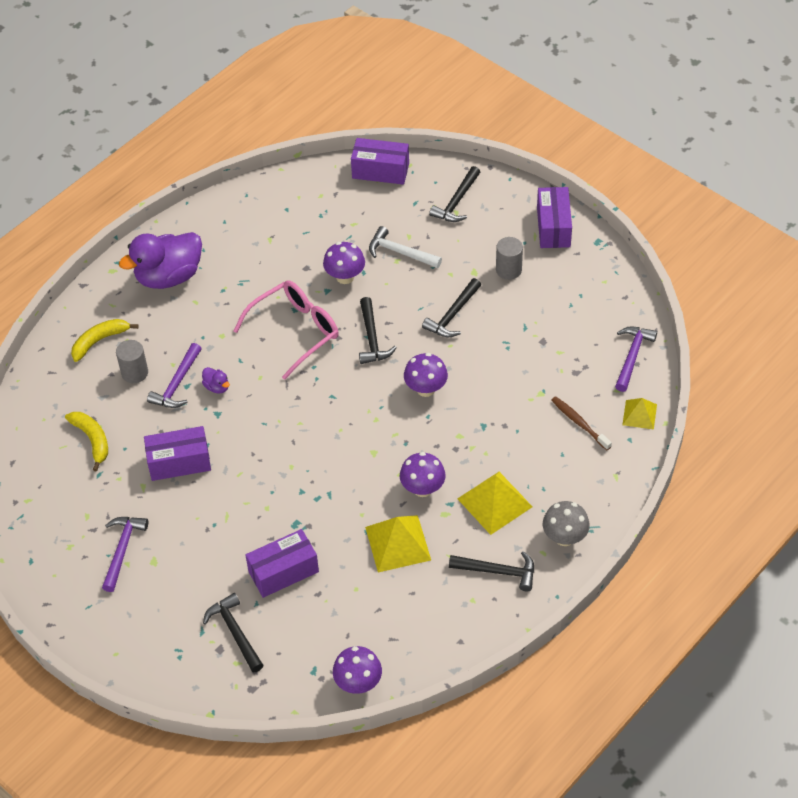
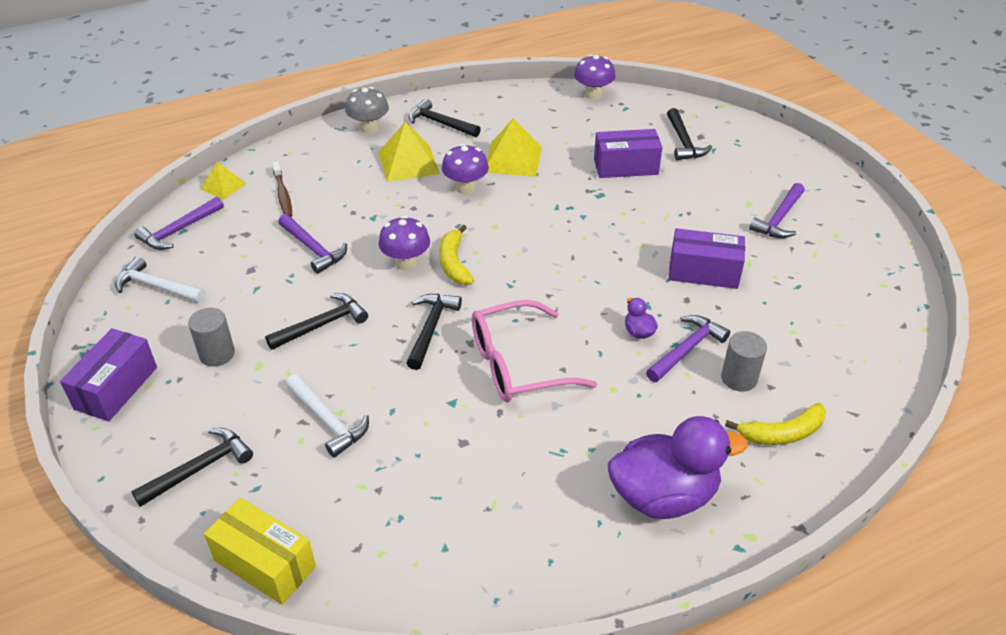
camera: 160 degrees left, 10 degrees down
yellow banana [65,412,108,472] -> yellow banana moved to [439,225,474,285]
purple mushroom [323,242,365,284] -> none
purple box [351,138,409,185] -> yellow box [204,498,316,605]
none -> white hammer [115,256,206,303]
none -> purple hammer [278,214,347,274]

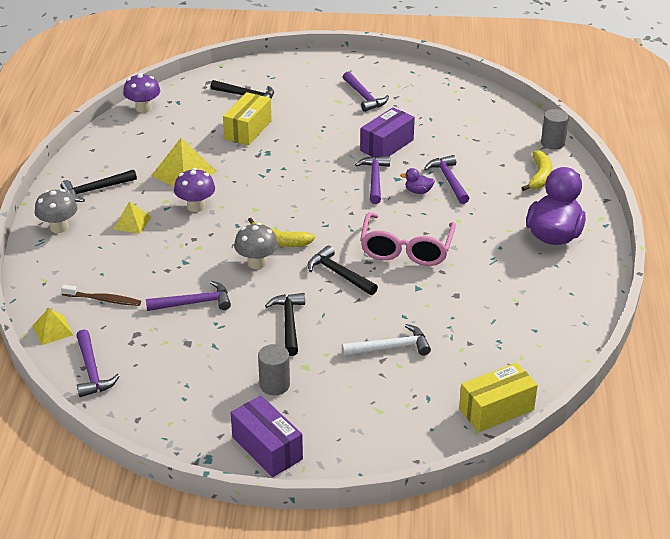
camera: 60 degrees left, 5 degrees down
white hammer [115,256,206,303] -> none
black hammer [131,428,253,507] -> none
yellow pyramid [378,122,440,182] -> yellow pyramid [113,201,151,234], size x0.60
purple mushroom [379,216,430,270] -> grey mushroom [234,222,278,269]
purple box [594,129,662,178] -> yellow box [223,92,272,145]
grey cylinder [721,331,767,392] -> grey cylinder moved to [541,109,569,150]
none -> purple hammer [355,156,390,204]

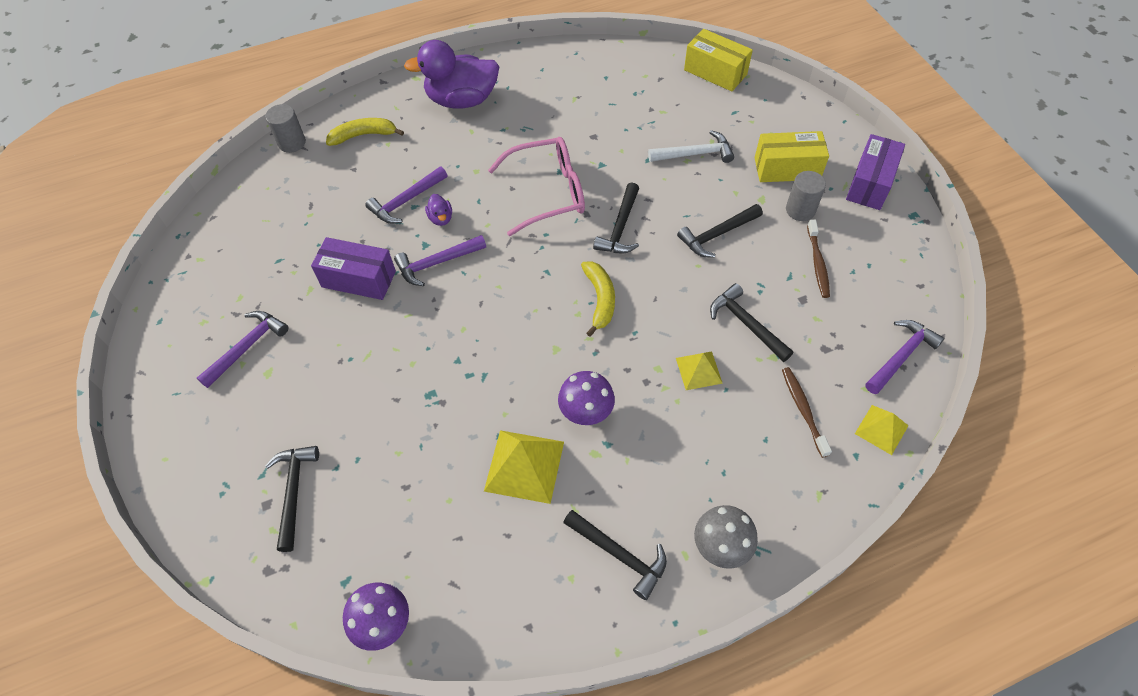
camera: 115 degrees left, 20 degrees up
yellow pyramid [113,201,151,234] -> yellow pyramid moved to [676,351,723,390]
purple hammer [146,281,231,311] -> black hammer [710,283,793,362]
yellow box [223,92,272,145] -> yellow box moved to [755,131,829,182]
grey mushroom [234,222,278,269] -> none
white hammer [342,324,431,357] -> white hammer turned 120 degrees clockwise [648,130,734,163]
none -> brown toothbrush [807,220,830,298]

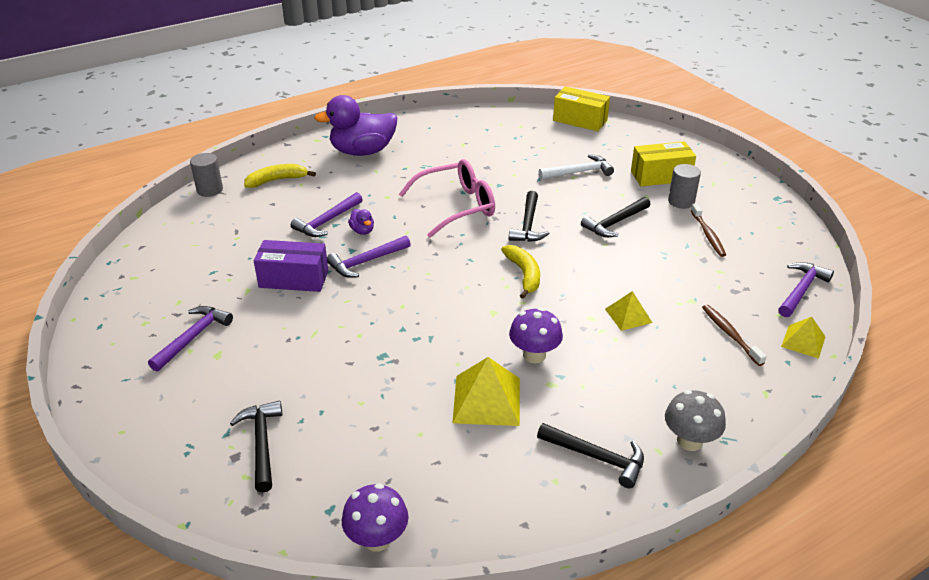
camera: 10 degrees left, 20 degrees down
black hammer [710,283,793,362] -> none
purple box [846,134,905,210] -> none

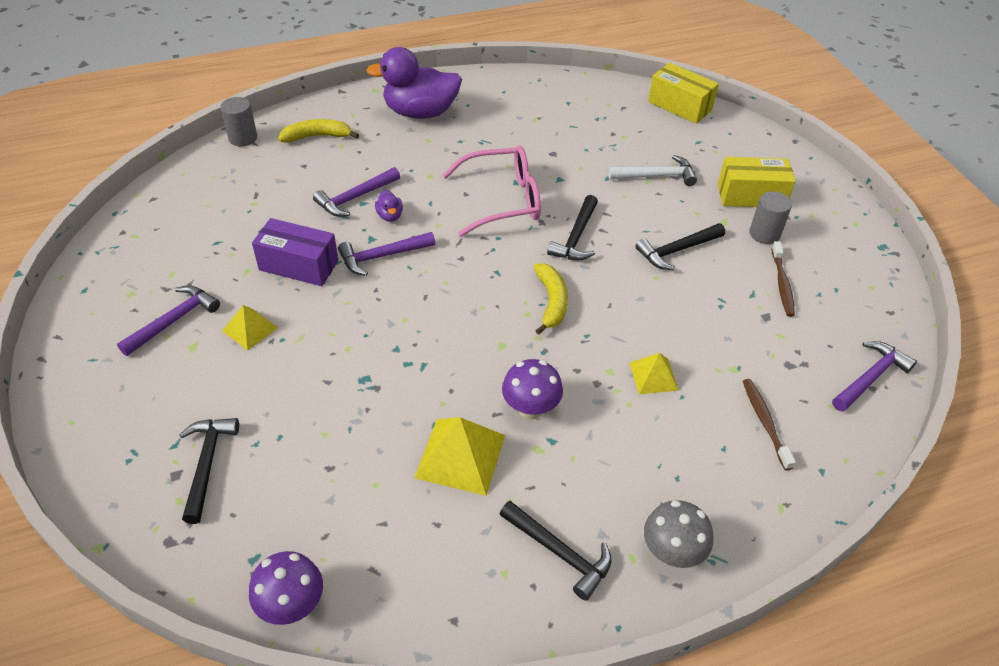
camera: 10 degrees right, 10 degrees up
yellow pyramid [781,317,825,359] -> yellow pyramid moved to [222,305,278,351]

